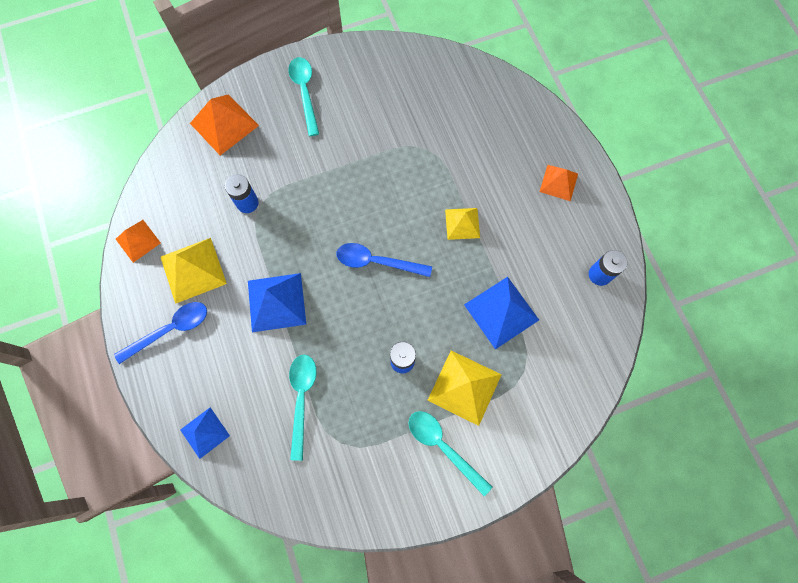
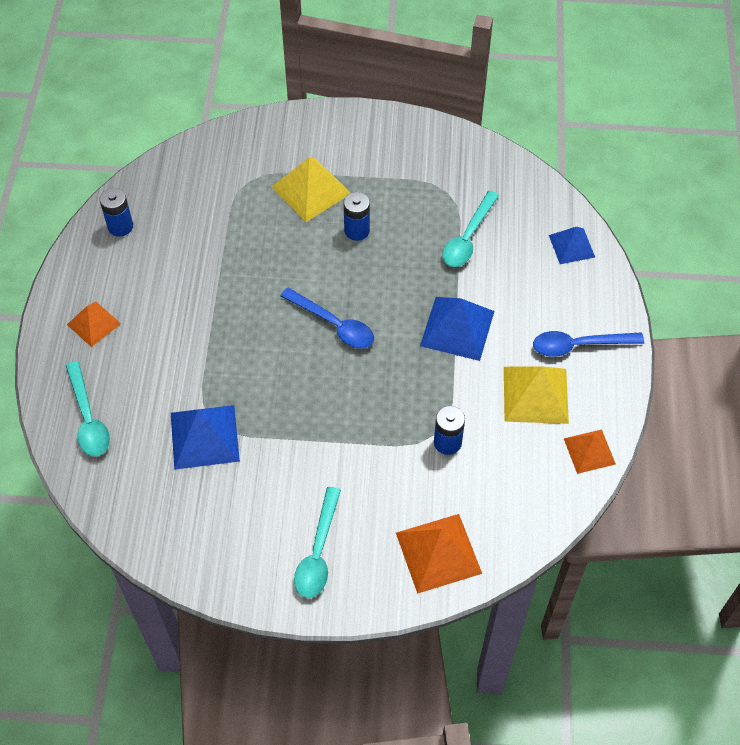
camera: 155 degrees left, 15 degrees down
turquoise spoon [409,411,492,496] -> turquoise spoon moved to [66,361,110,456]
yellow pyramid [445,208,480,240] -> none
blue pyramid [464,277,539,349] -> blue pyramid moved to [171,405,240,470]

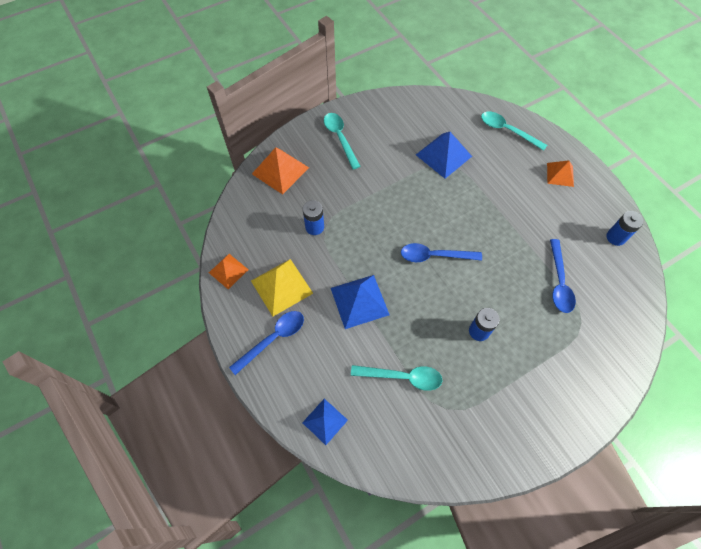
camera: 145 degrees right, 5 degrees up
yellow pyramid [272,157,350,222] -> none
turquoise spoon [442,191,499,267] -> turquoise spoon turned 105 degrees clockwise [351,365,443,391]
none -> blue spoon [550,239,576,313]

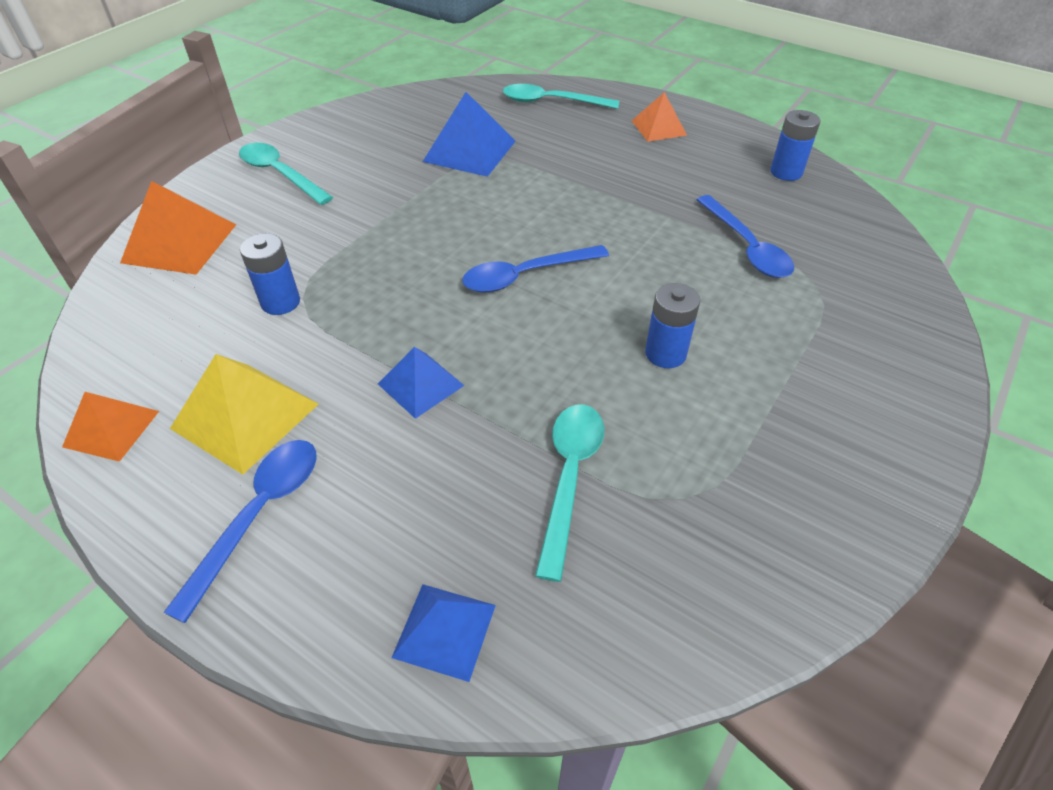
camera: 25 degrees left, 15 degrees down
blue pyramid [331,275,389,329] -> blue pyramid [378,347,464,419], size x0.63
turquoise spoon [351,365,443,391] -> turquoise spoon turned 60 degrees counterclockwise [535,405,604,582]

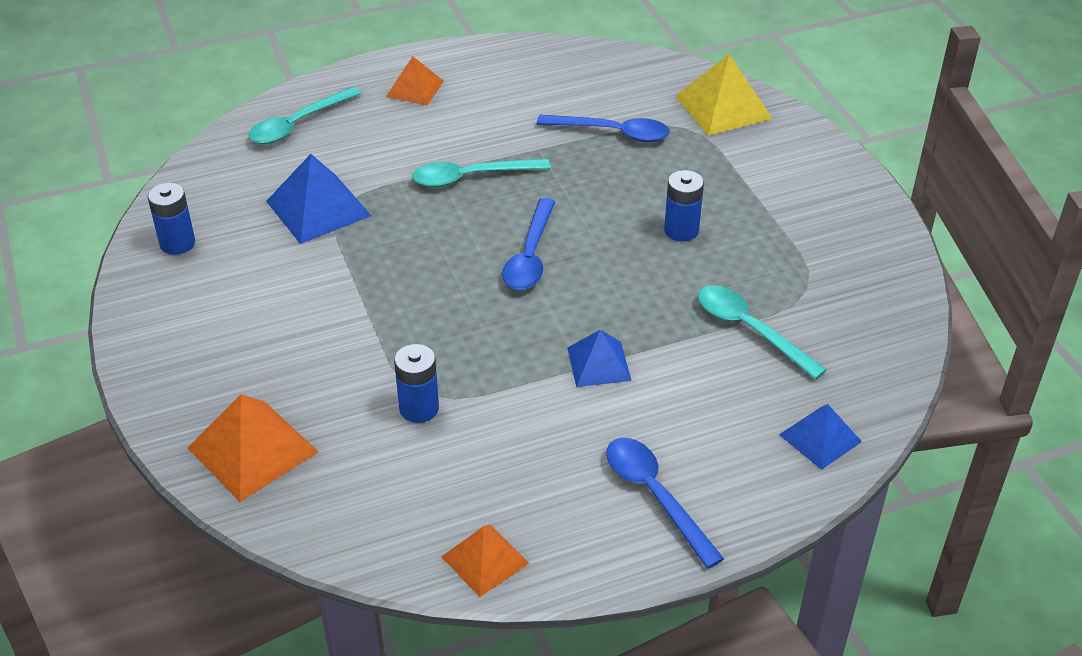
camera: 55 degrees left, 5 degrees down
yellow pyramid [170,354,319,475] -> yellow pyramid moved to [675,54,773,136]
turquoise spoon [239,143,333,205] -> turquoise spoon moved to [412,158,551,187]
blue battery [770,110,820,181] -> blue battery moved to [147,183,195,255]

